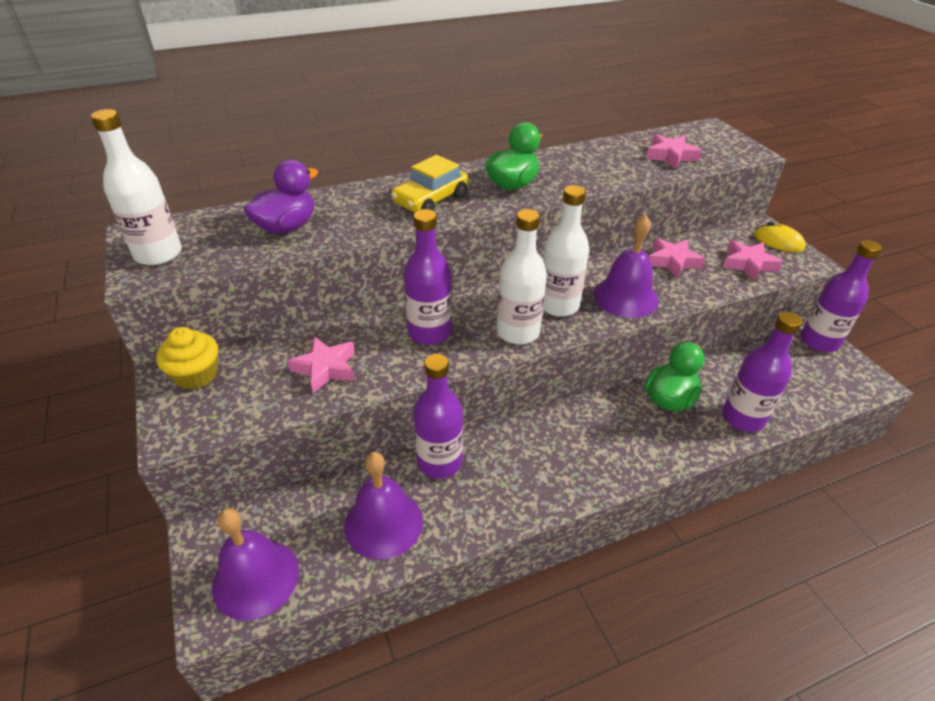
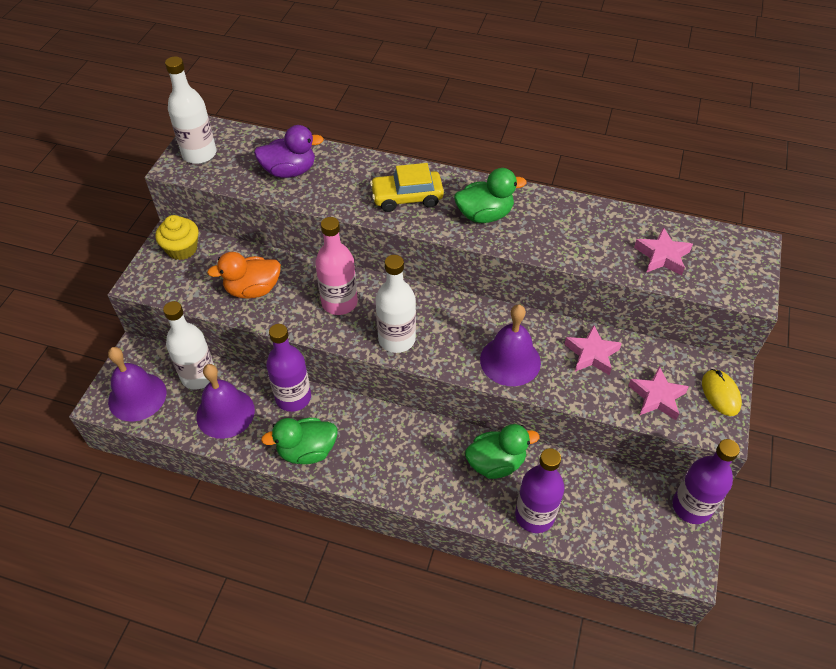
camera: 40 degrees right, 10 degrees up
pink star [287,336,355,394] -> orange duck [207,252,281,299]
purple bottle [404,209,452,345] -> pink bottle [315,217,358,315]
white bottle [543,185,589,317] -> white bottle moved to [163,301,214,389]
none -> green duck [261,418,338,464]

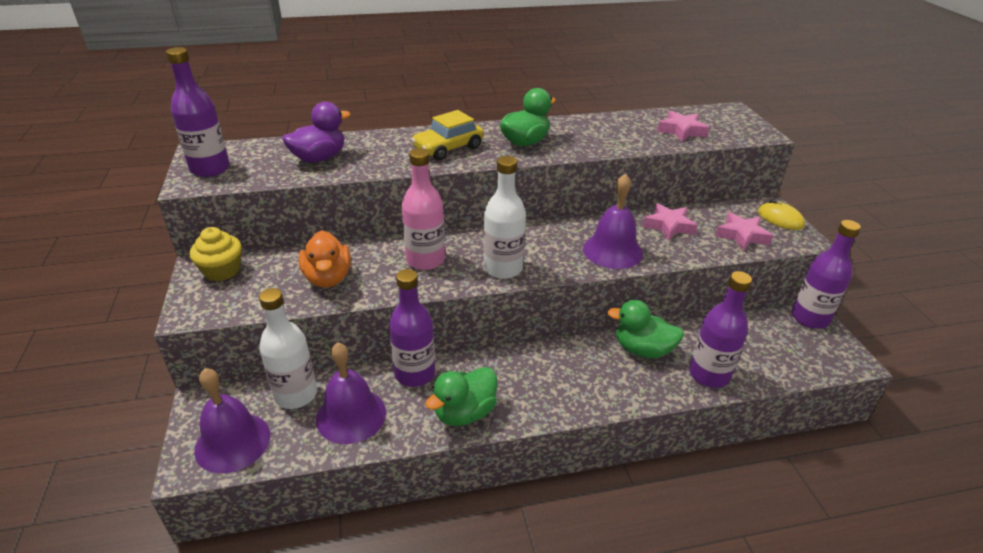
camera: 30 degrees left, 15 degrees down
white bottle [165,56,216,164] -> purple bottle [166,47,230,177]
orange duck [207,252,281,299] -> orange duck turned 60 degrees counterclockwise [299,230,351,287]
green duck [465,424,539,479] -> green duck turned 120 degrees counterclockwise [607,300,684,358]

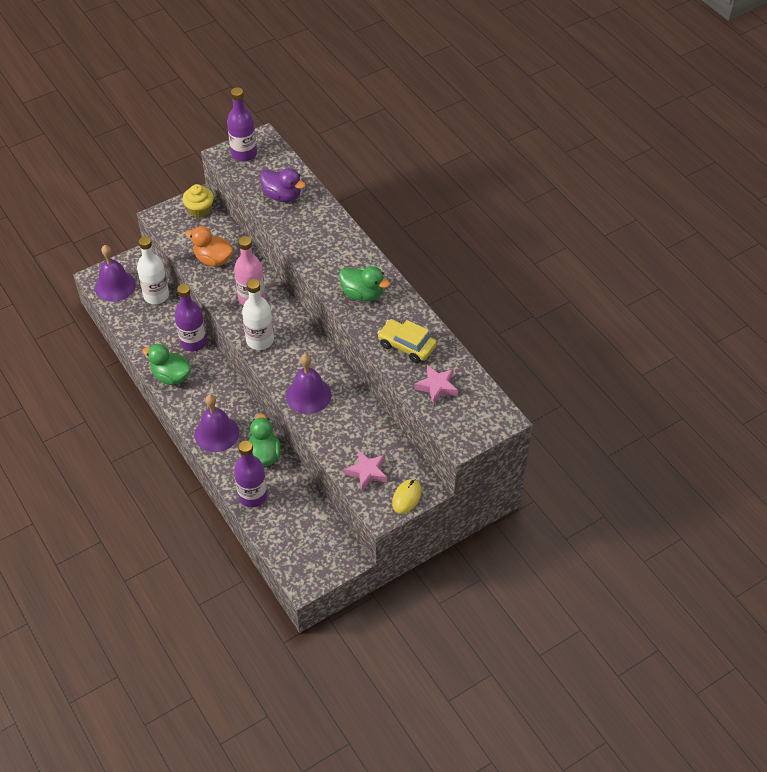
camera: 70 degrees right, 15 degrees up
orange duck [299,230,351,287] -> orange duck turned 60 degrees clockwise [185,226,233,266]
purple bell [316,342,386,444] -> purple bell moved to [195,394,239,452]
yellow car [411,110,483,161] -> yellow car moved to [377,319,437,363]
pink star [643,203,698,241] -> none
purple bottle [792,220,861,329] -> none

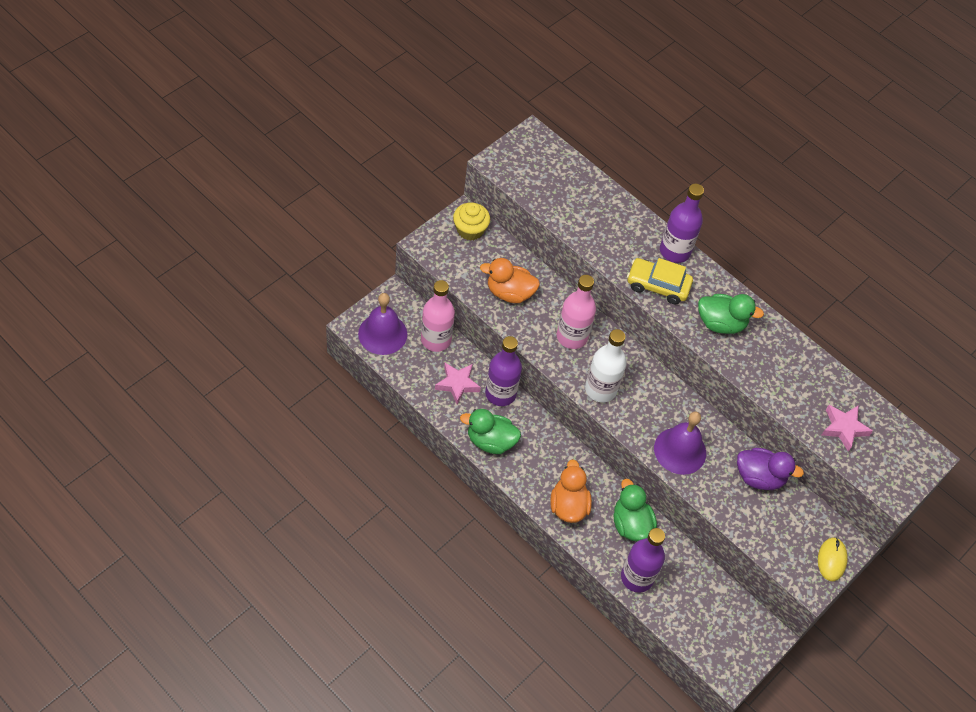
camera: 20 degrees left, 5 degrees up
white bottle [137,236,169,304] -> pink bottle [421,280,455,352]
purple bell [195,394,239,452] -> orange duck [550,459,592,523]
purple bottle [227,87,257,162] -> purple bottle moved to [660,184,704,263]
purple duck [260,168,305,202] -> purple duck moved to [737,448,804,490]
pink star [344,450,387,491] -> pink star moved to [435,363,481,404]
yellow car [377,319,437,363] -> yellow car moved to [627,258,693,304]

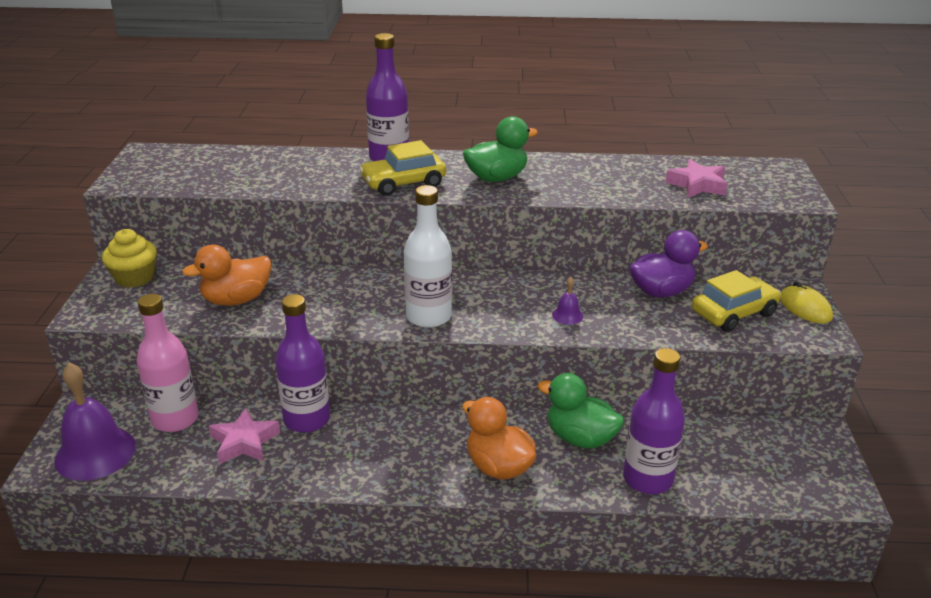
camera: 35 degrees left, 25 degrees down
green duck [460,409,521,454] -> none
pink bottle [557,275,596,349] -> none
purple bell [654,411,706,475] -> purple bell [552,277,583,325], size x0.43
none -> yellow car [692,270,781,332]

